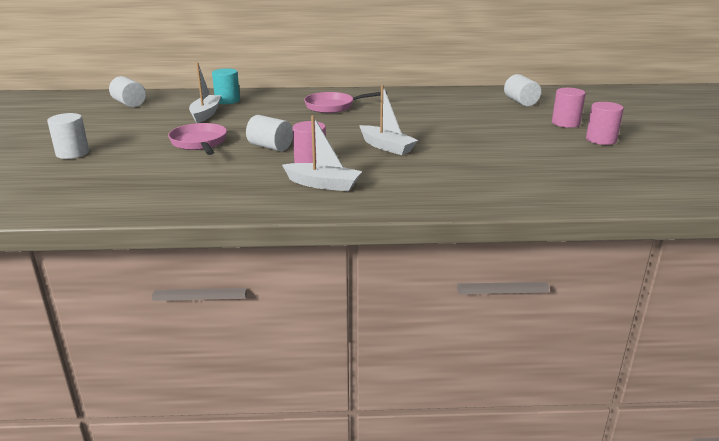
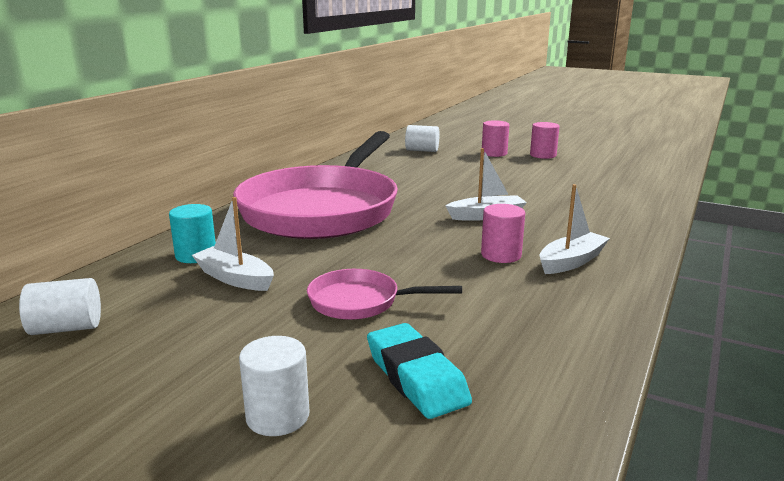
camera: 60 degrees left, 5 degrees down
white cylinder [246,115,293,151] -> none
pink pan [304,91,387,113] -> pink pan [233,131,398,239], size x2.43
none -> turquoise eraser [367,323,472,419]

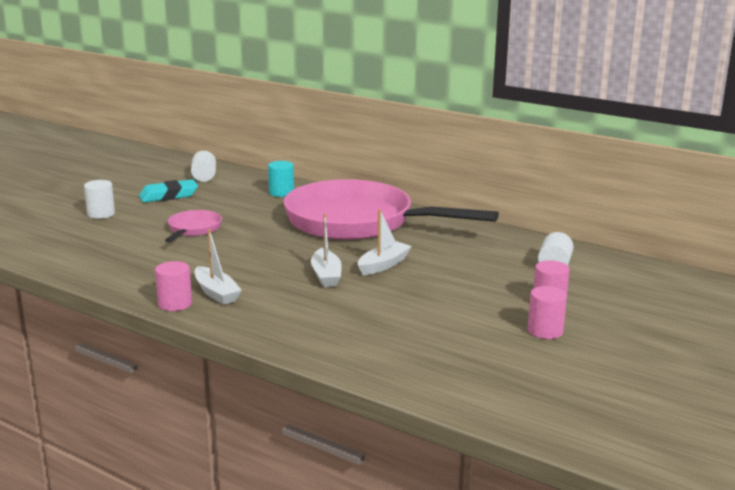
camera: 95 degrees right, 0 degrees up
white boat [192,197,274,291] -> white boat moved to [358,209,412,275]
turquoise eraser [367,323,472,419] -> turquoise eraser moved to [139,179,198,203]
pink cylinder [481,204,525,263] -> pink cylinder moved to [155,261,192,311]

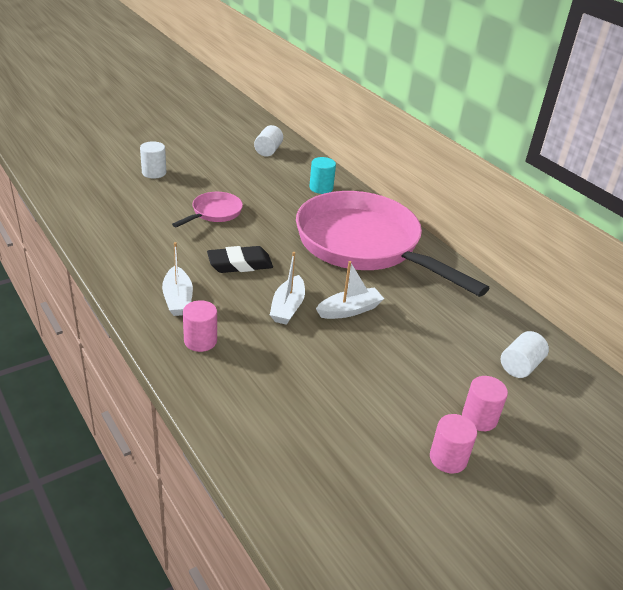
camera: 20 degrees right, 15 degrees up
turquoise eraser [139,179,198,203] -> none
pink cylinder [155,261,192,311] -> pink cylinder moved to [183,300,217,352]
none -> black eraser [207,246,273,273]

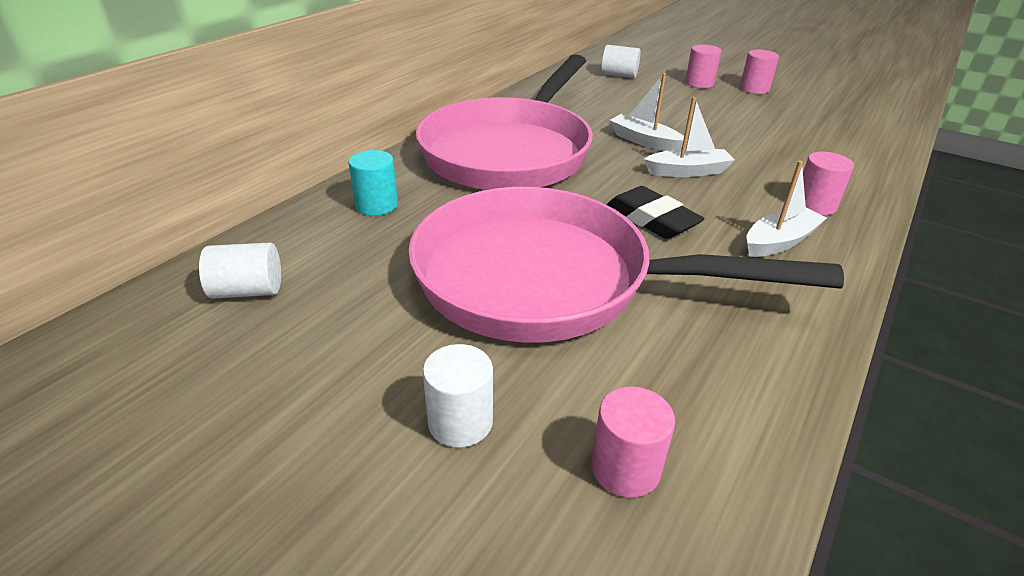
camera: 110 degrees left, 0 degrees up
pink pan [172,192,243,227] -> pink pan [408,187,844,343], size x2.43
none -> pink cylinder [591,386,675,498]

